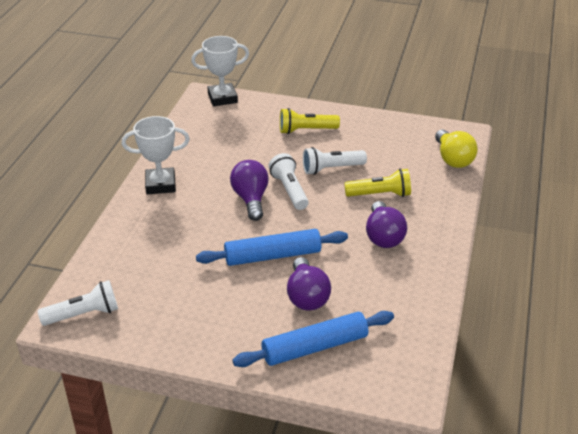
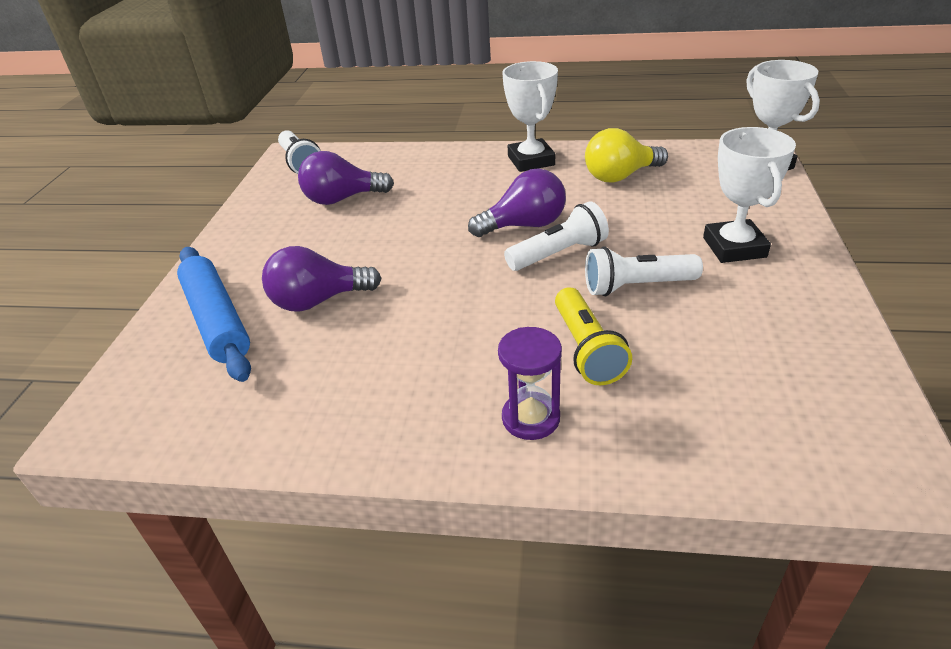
camera: 85 degrees right, 0 degrees up
blue rolling pin [196,229,348,266] -> none
yellow flashlight [280,108,340,134] -> white trophy [703,127,796,263]
white flashlight [303,147,367,175] -> white flashlight turned 75 degrees counterclockwise [585,247,703,296]
purple light bulb [366,201,407,248] -> purple light bulb moved to [298,151,394,205]
yellow light bulb [435,130,478,168] -> yellow light bulb moved to [585,128,668,183]
none -> purple hourglass [498,327,562,440]

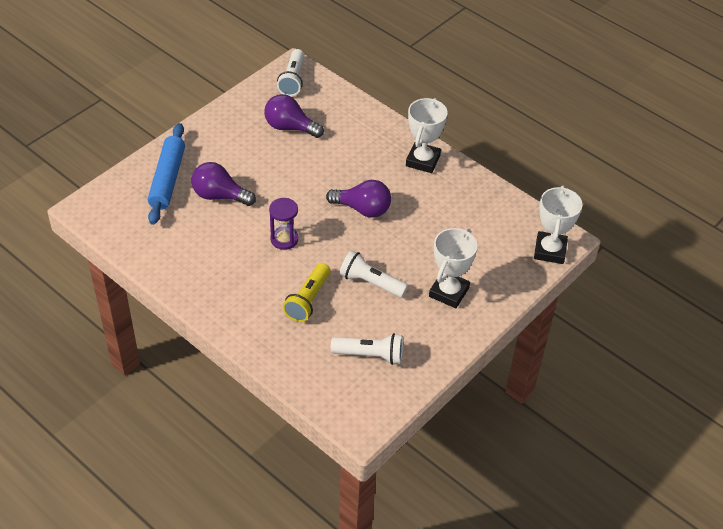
camera: 30 degrees right, 10 degrees up
purple hourglass [498,327,562,440] -> purple hourglass moved to [269,198,299,250]
white flashlight [504,201,609,271] -> white flashlight moved to [331,333,403,365]
yellow light bulb [585,128,668,183] -> none

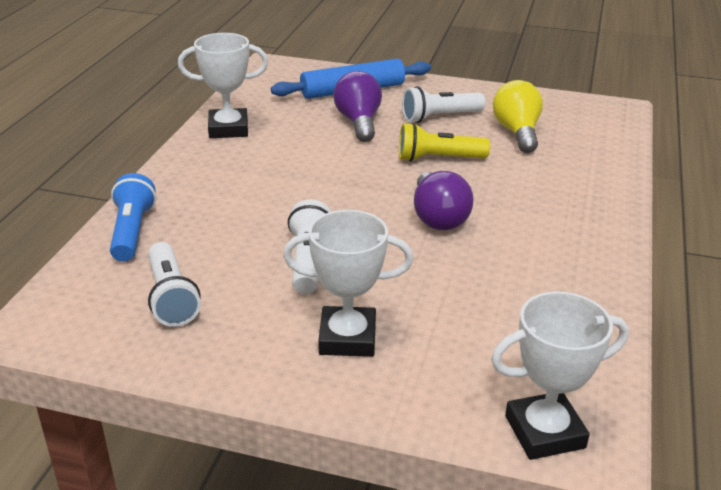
camera: 65 degrees right, 15 degrees down
purple light bulb [264,94,324,138] -> yellow light bulb [493,80,543,153]
purple hourglass [269,198,299,250] -> none
white flashlight [277,49,305,96] -> white flashlight moved to [402,86,485,123]
yellow flashlight [283,263,330,322] -> yellow flashlight moved to [399,122,490,162]
white trophy [406,98,448,173] -> white trophy moved to [178,33,268,138]
none -> blue flashlight [110,173,156,262]

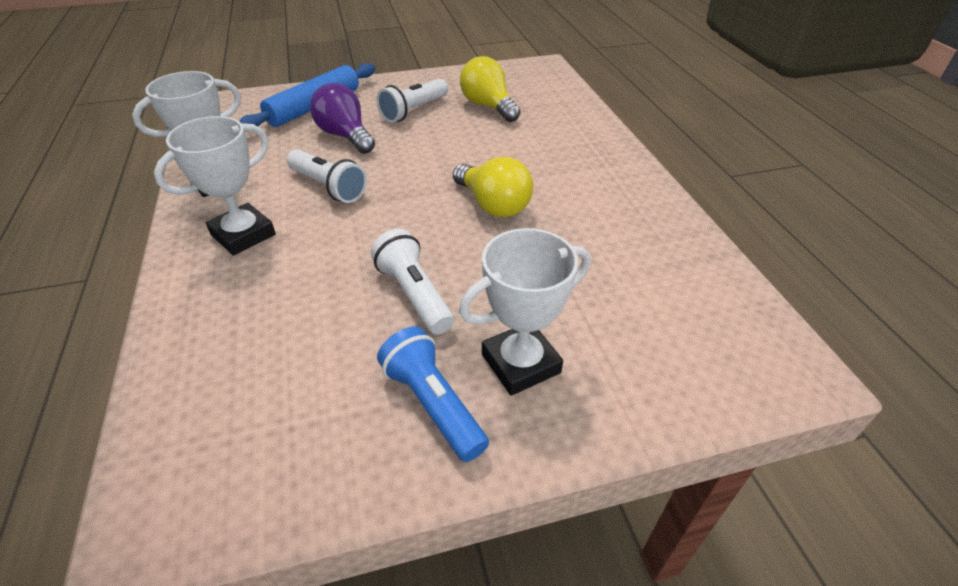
camera: 30 degrees left, 10 degrees up
blue flashlight [110,173,156,262] -> blue flashlight moved to [377,327,489,462]
white flashlight [148,242,201,327] -> white flashlight moved to [287,149,367,203]
yellow flashlight [399,122,490,162] -> none
purple light bulb [414,171,474,230] -> yellow light bulb [453,157,533,217]
white trophy [491,291,629,460] -> white trophy moved to [154,116,276,256]

